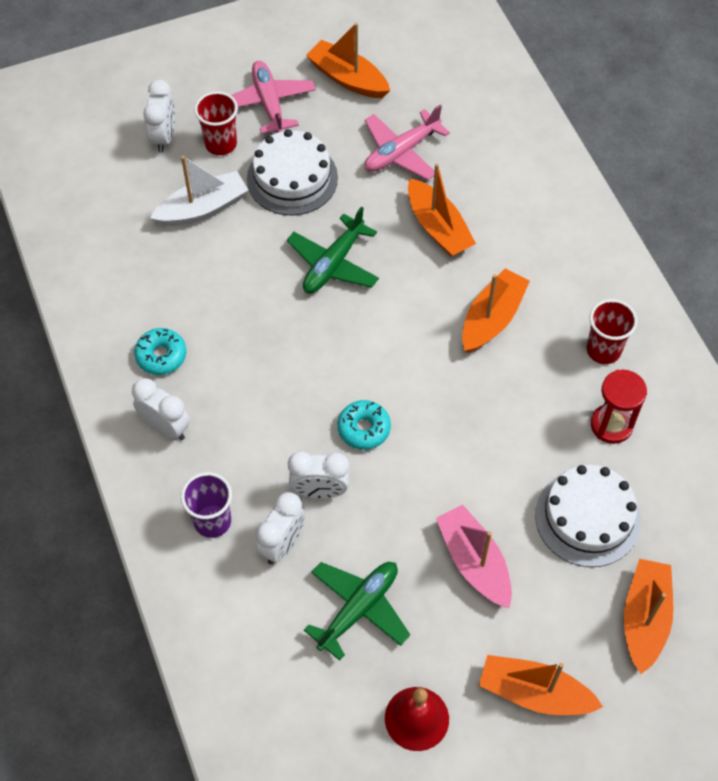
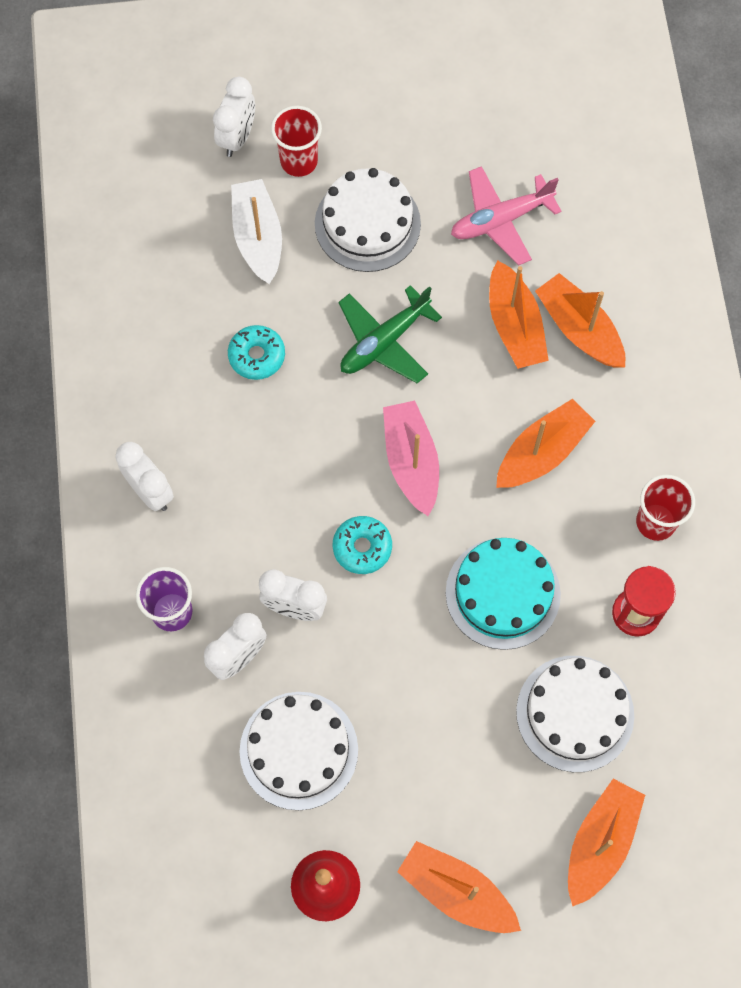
camera: 15 degrees right, 10 degrees up
turquoise donut [134,328,186,375] -> turquoise donut moved to [228,325,285,380]
white boat [150,156,248,226] -> white boat turned 90 degrees counterclockwise [231,179,282,284]
pink plane [231,61,316,134] -> none
green plane [304,562,410,660] -> white cake [240,692,358,810]
orange boat [306,23,390,98] -> orange boat moved to [535,273,625,368]
pink boat [436,505,512,608] -> pink boat moved to [383,401,439,516]
none -> turquoise cake [446,538,561,650]

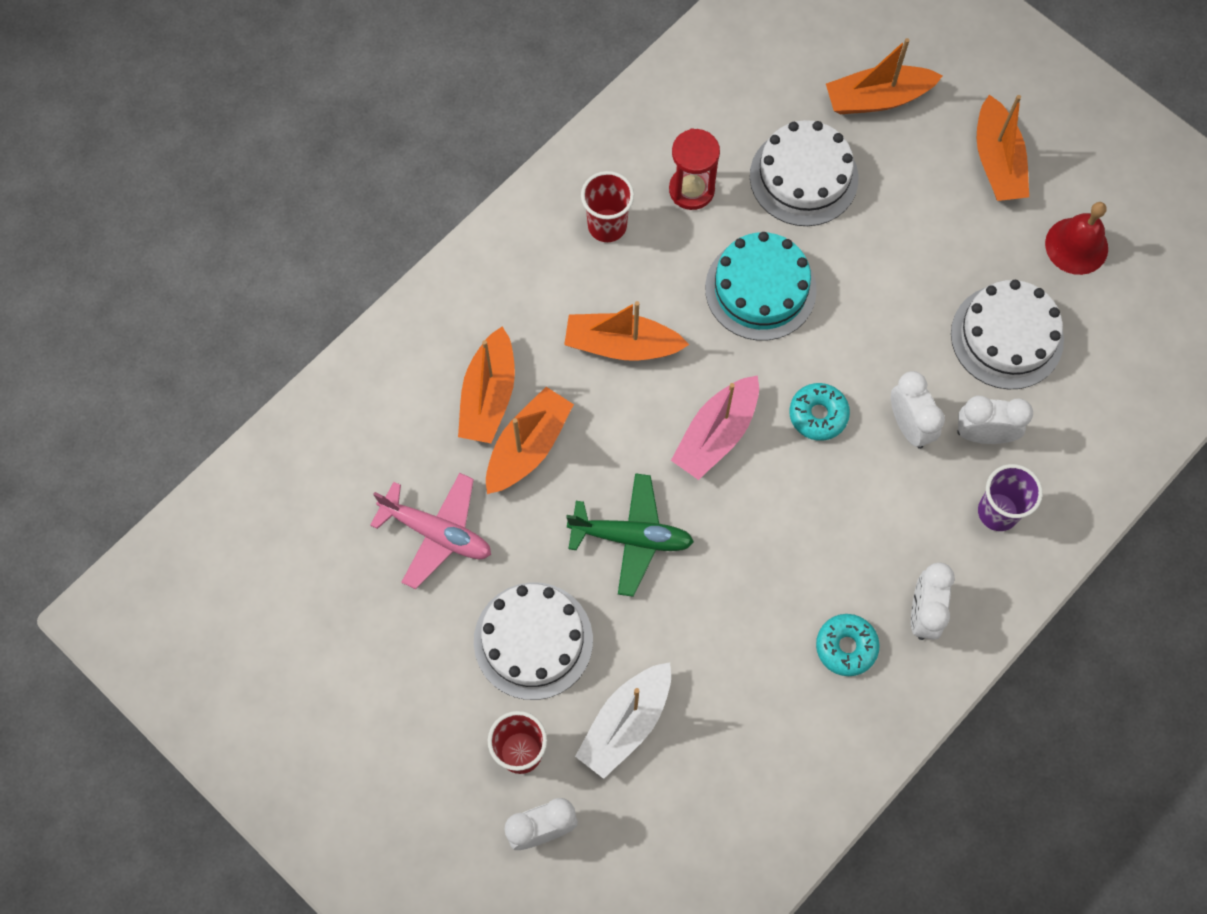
camera: 130 degrees left, 0 degrees up
turquoise donut [228,325,285,380] -> turquoise donut moved to [816,614,880,676]

